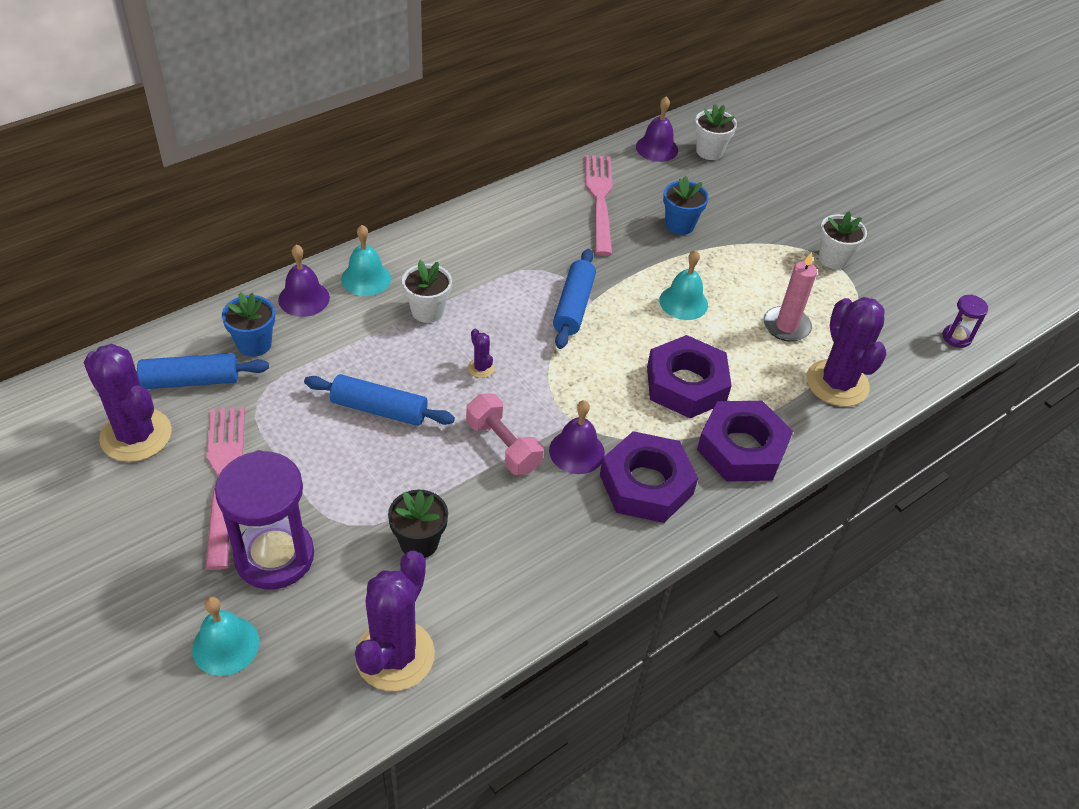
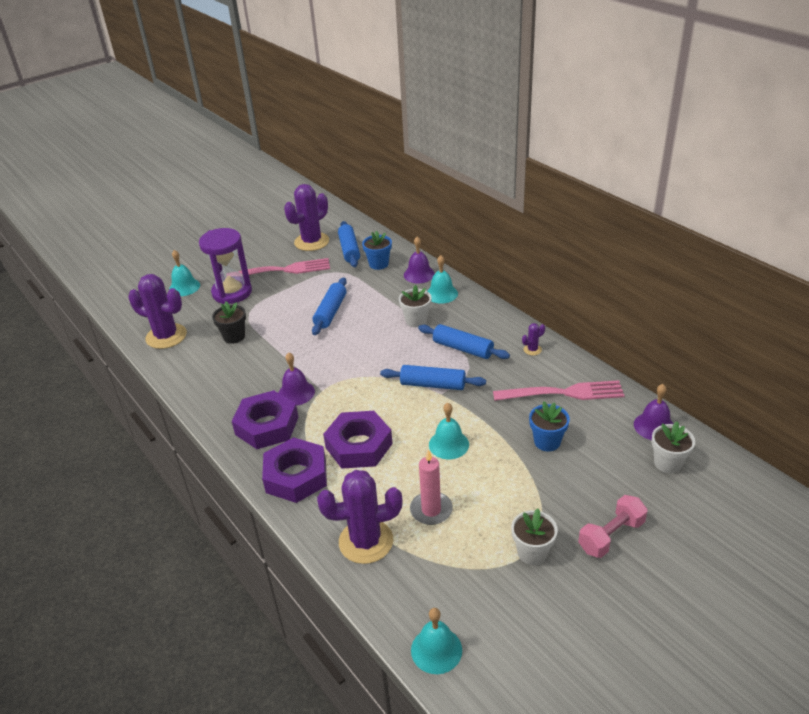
camera: 95 degrees right, 10 degrees down
pink dumbbell [466,393,543,475] -> pink dumbbell moved to [578,495,648,558]
purple cactus [468,329,495,378] -> purple cactus moved to [522,323,545,356]
purple hourglass [943,294,988,348] -> turquoise bell [411,608,462,674]
none -> blue rolling pin [418,324,510,359]

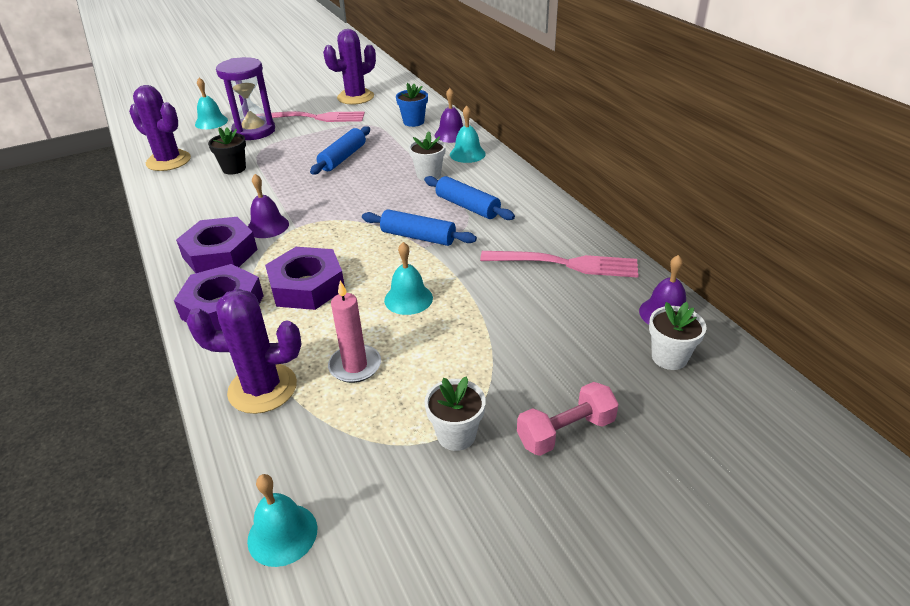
camera: 10 degrees right, 0 degrees up
blue rolling pin [338,221,360,267] -> none
purple cactus [522,323,545,356] -> none
blue flower pot [529,401,570,452] -> none

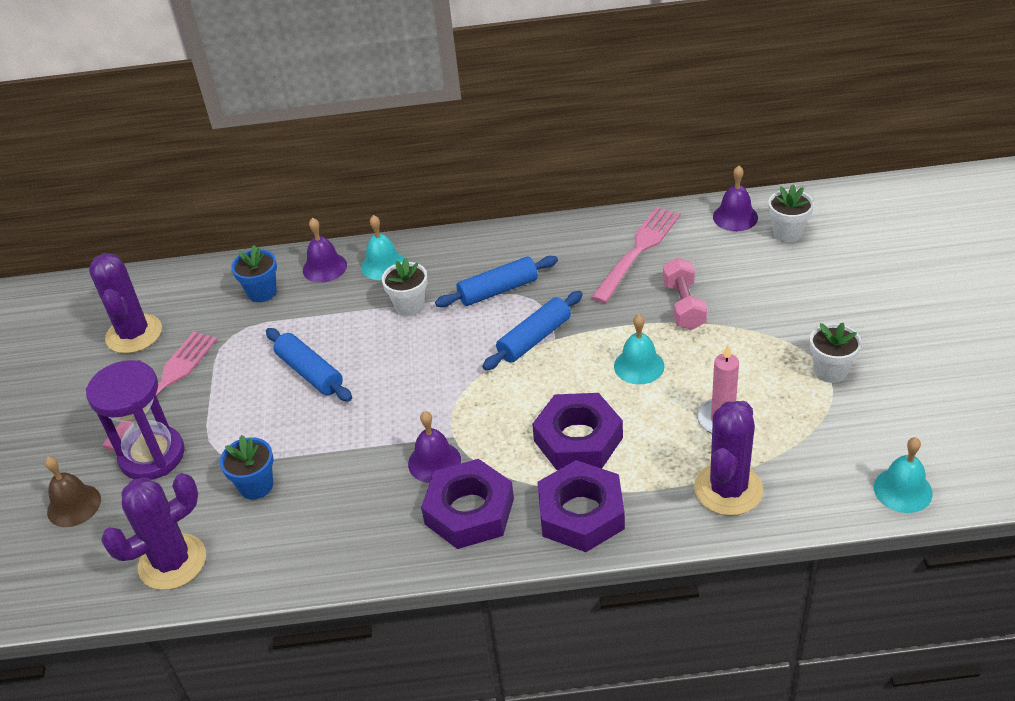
camera: 65 degrees left, 5 degrees up
turquoise bell [195,78,228,129] -> brown bell [45,456,101,527]
black flower pot [208,127,246,175] -> blue flower pot [220,435,274,500]
pink dumbbell [517,382,619,456] -> pink dumbbell moved to [663,258,707,330]

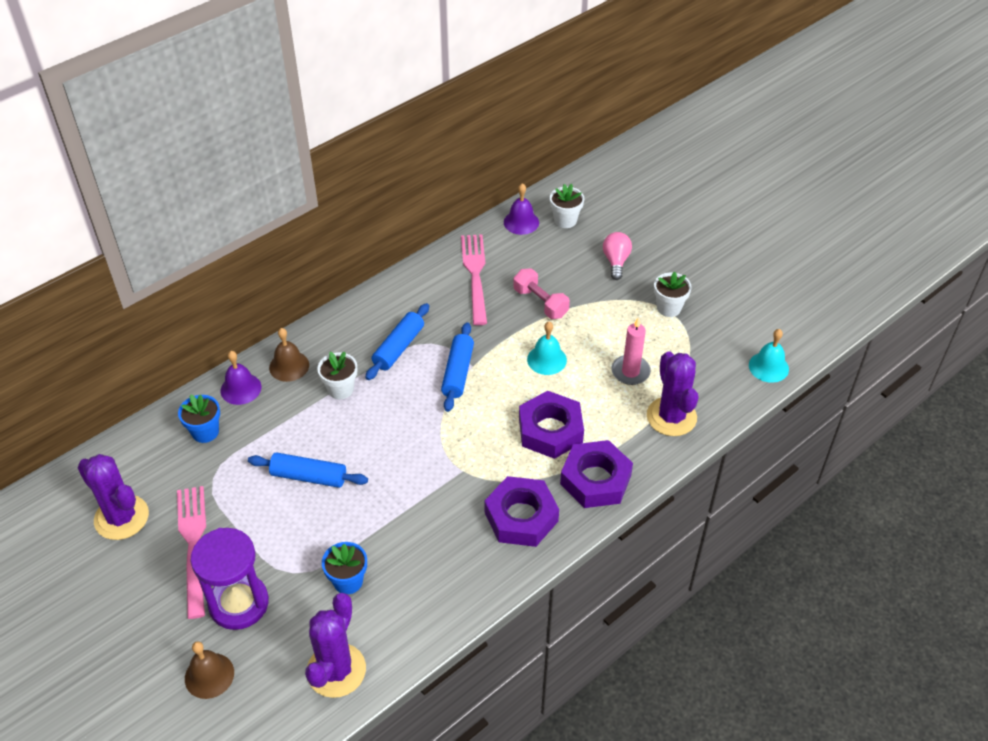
camera: 40 degrees left, 5 degrees up
turquoise bell [361,215,404,280] -> brown bell [269,328,309,382]
purple bell [408,411,461,483] -> none
none -> pink light bulb [603,232,632,280]

